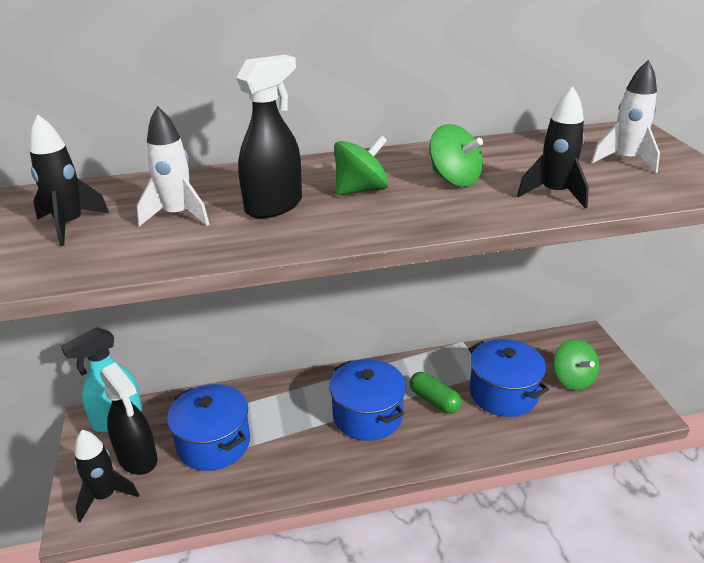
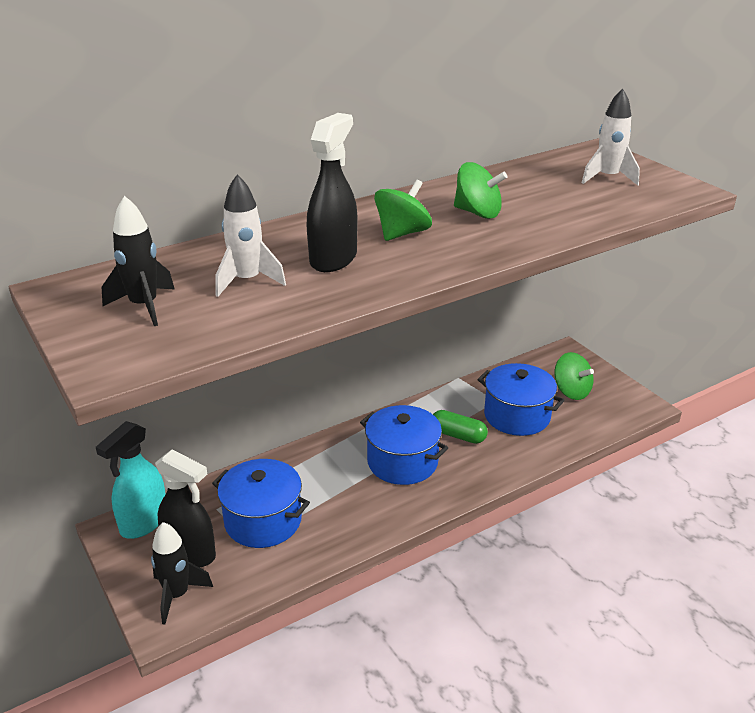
camera: 20 degrees left, 0 degrees up
black rocket [517,86,589,208] -> none

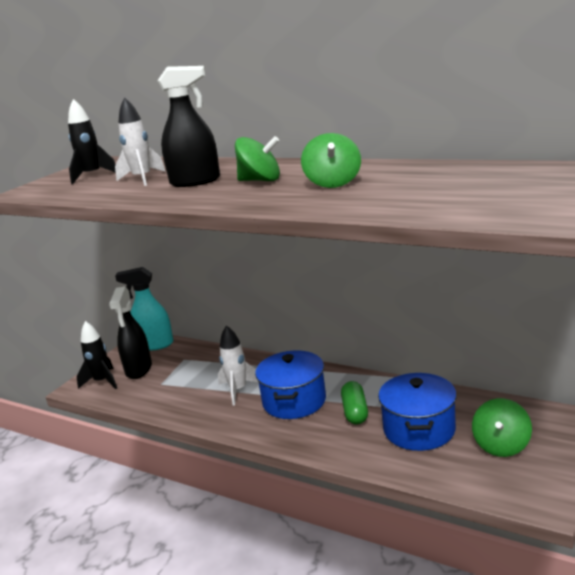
camera: 65 degrees right, 10 degrees down
blue pot [212,459,310,548] -> none
white rocket [582,88,640,186] -> white rocket moved to [218,325,258,405]

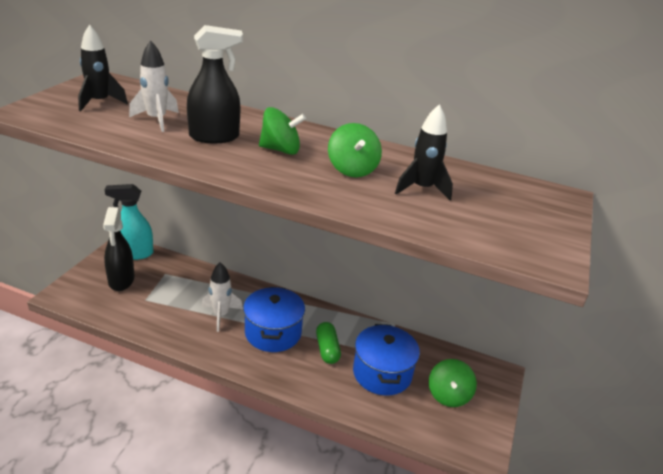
camera: 15 degrees left, 10 degrees up
black rocket [77,321,117,389] -> black rocket moved to [395,104,453,201]

